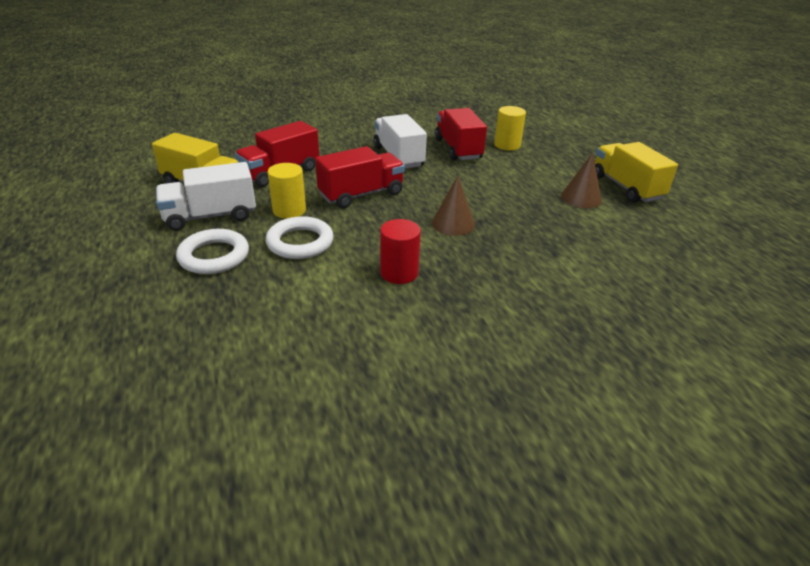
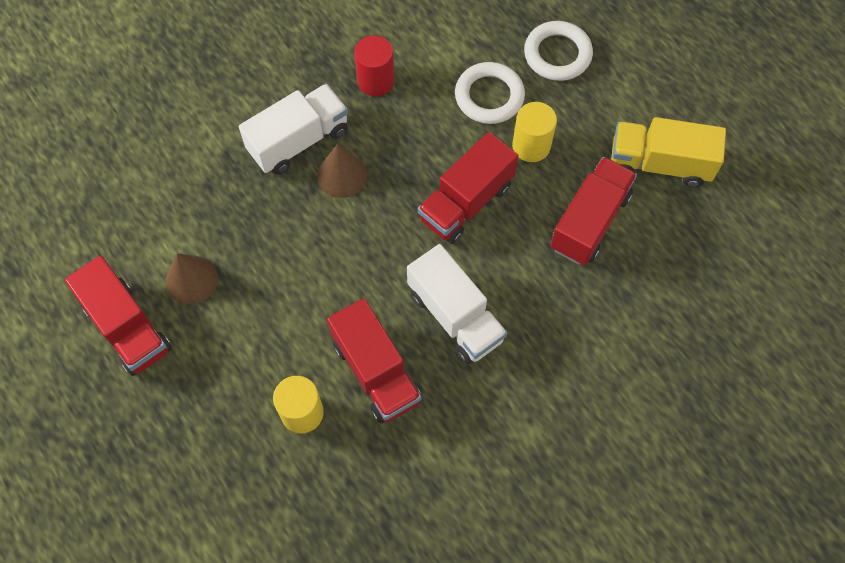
camera: 165 degrees right, 30 degrees up
white truck [156,162,256,231] -> white truck moved to [239,84,348,175]
yellow truck [595,142,678,203] -> red truck [65,256,172,376]

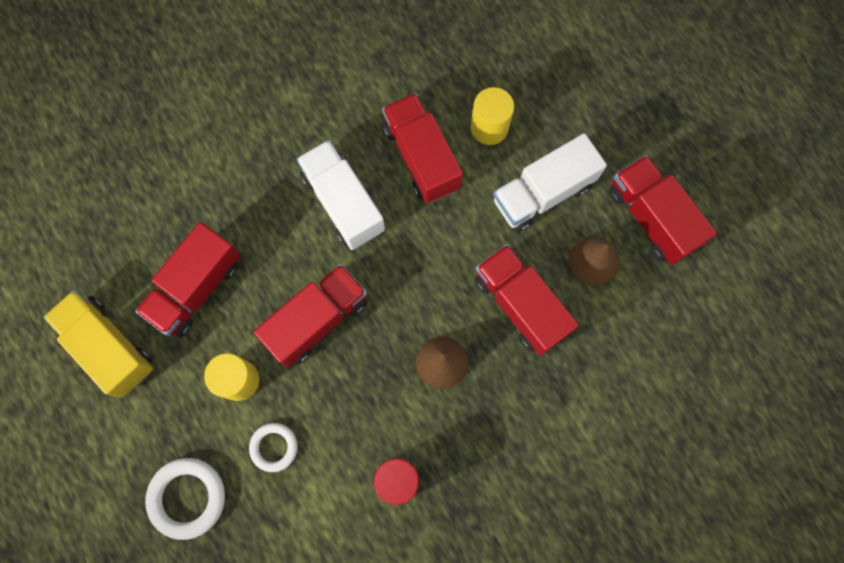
camera: 175 degrees left, 10 degrees up
white truck [239,84,348,175] -> white truck moved to [493,133,607,232]
white ring [455,62,525,124] -> white ring [249,423,298,472], size x0.62
yellow truck [611,117,726,188] -> yellow truck turned 150 degrees counterclockwise [44,290,153,397]
none -> red truck [475,244,579,356]

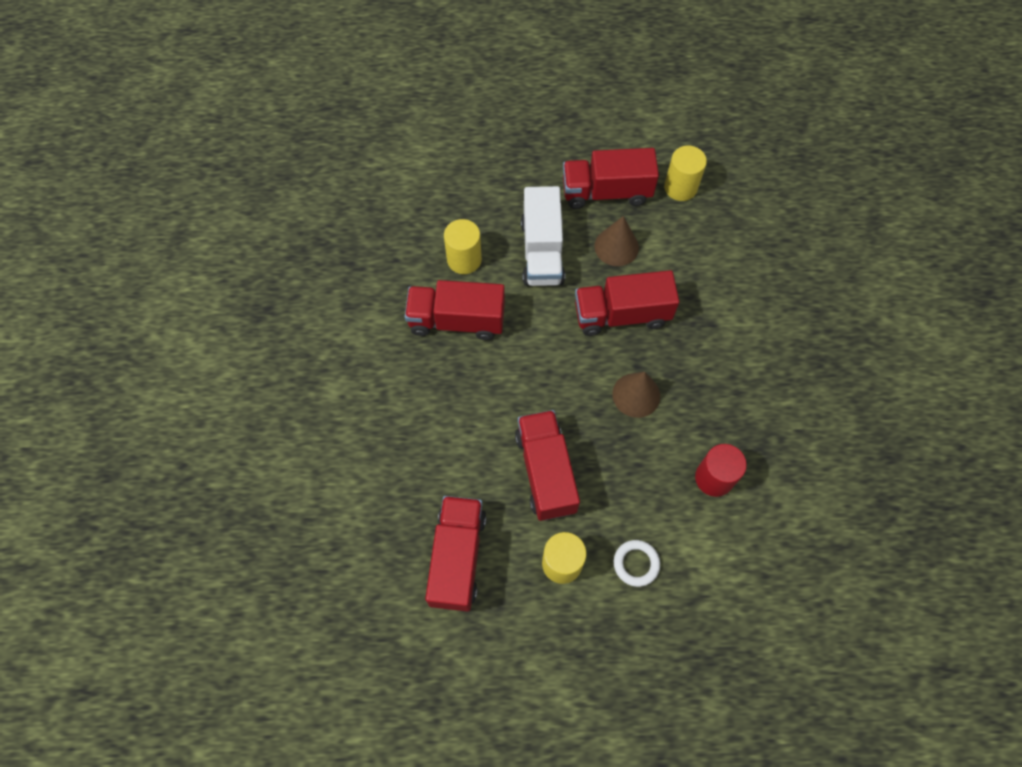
camera: 60 degrees left, 10 degrees down
yellow truck [44,290,153,397] -> none
red truck [135,222,241,337] -> red truck turned 150 degrees counterclockwise [425,496,486,612]
white ring [145,458,225,540] -> none
white truck [296,140,385,250] -> none
none -> yellow cylinder [664,145,707,201]

